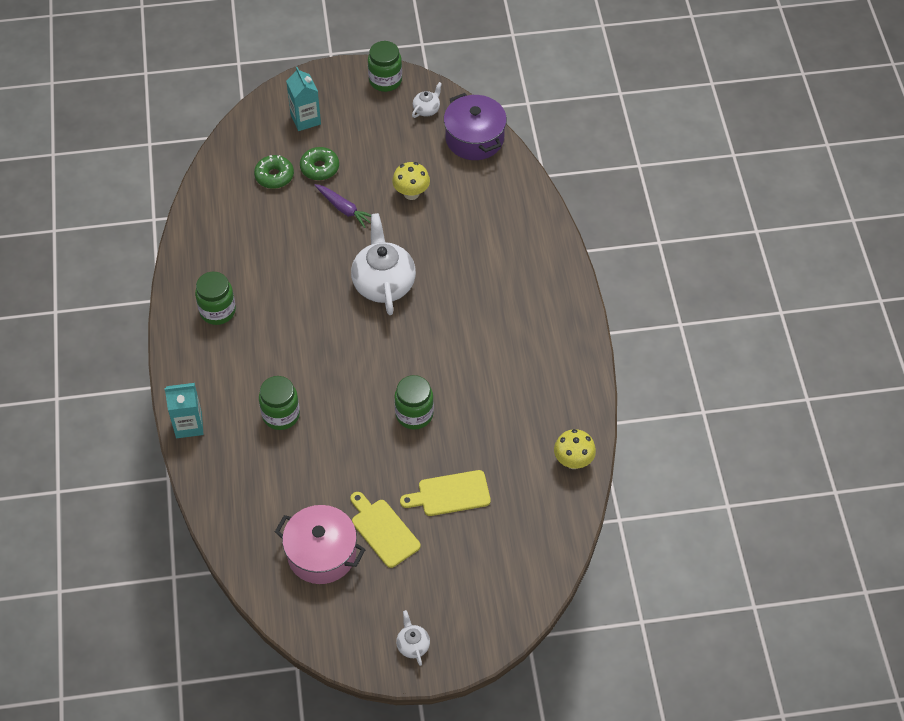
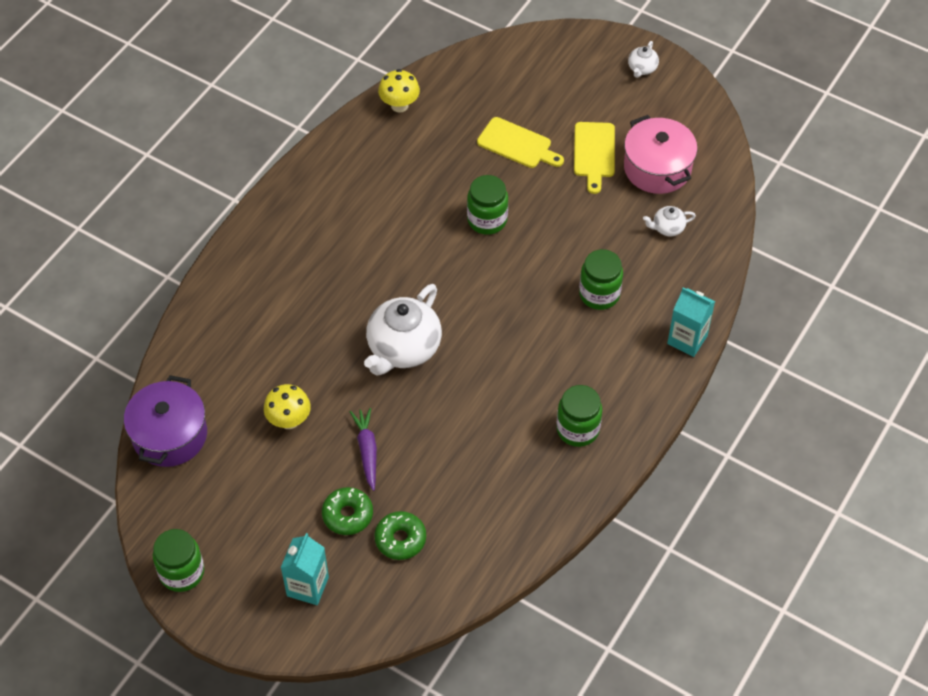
camera: 140 degrees left, 0 degrees up
white teapot [412,82,442,118] -> white teapot moved to [643,206,696,237]

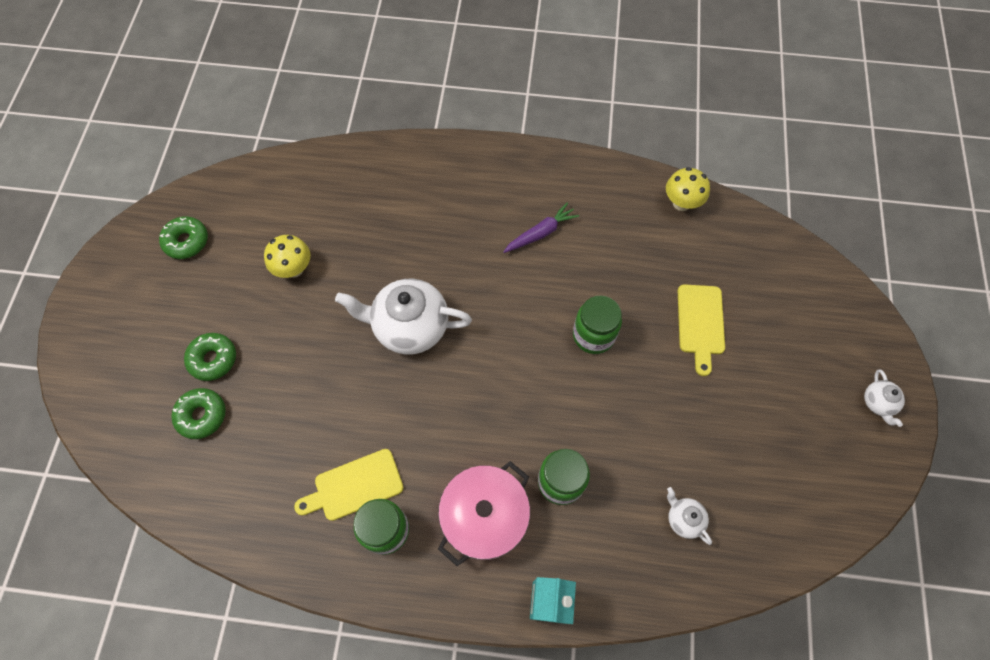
camera: 65 degrees right, 10 degrees up
purple pot [124,375,207,467] -> none
green jar [153,529,204,592] -> none
turquoise carton [281,533,329,605] -> none
purple carrot [350,408,377,491] -> purple carrot moved to [503,202,579,253]
yellow cutting board [574,122,615,194] -> yellow cutting board moved to [294,449,404,521]
pink pot [624,115,697,194] -> pink pot moved to [438,461,530,566]
white teapot [628,41,659,78] -> white teapot turned 90 degrees counterclockwise [864,369,905,427]
none -> green donut [159,216,208,259]

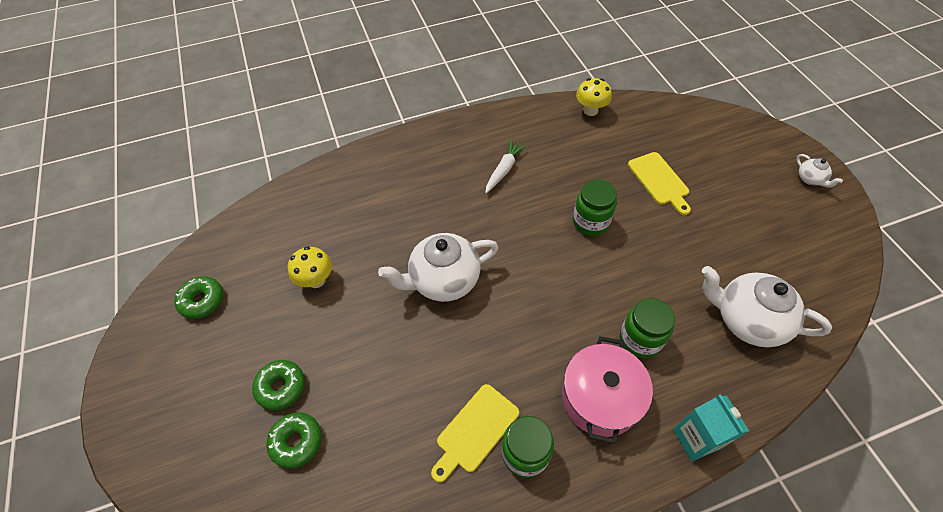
camera: 25 degrees left, 10 degrees down
purple carrot [503,202,579,253] -> white carrot [485,140,526,194]
white teapot [667,487,712,545] -> white teapot [701,266,832,347], size x2.18

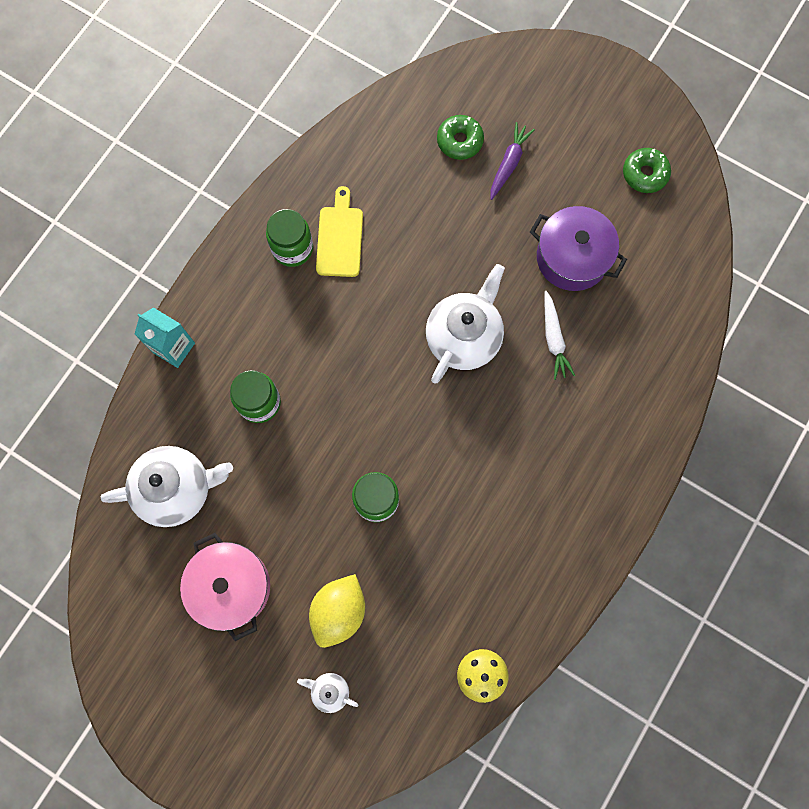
camera: 140 degrees right, 20 degrees up
green donut [252,360,305,411] -> purple carrot [490,122,535,200]
yellow mushroom [288,246,332,288] -> purple pot [530,206,627,291]
white carrot [485,140,526,194] -> white carrot moved to [544,291,575,380]
pink pot [562,336,653,444] -> pink pot moved to [180,533,270,641]
yellow cutting board [628,152,691,215] -> yellow lemon [309,574,365,648]
white teapot [796,154,843,187] -> white teapot moved to [297,673,358,713]

